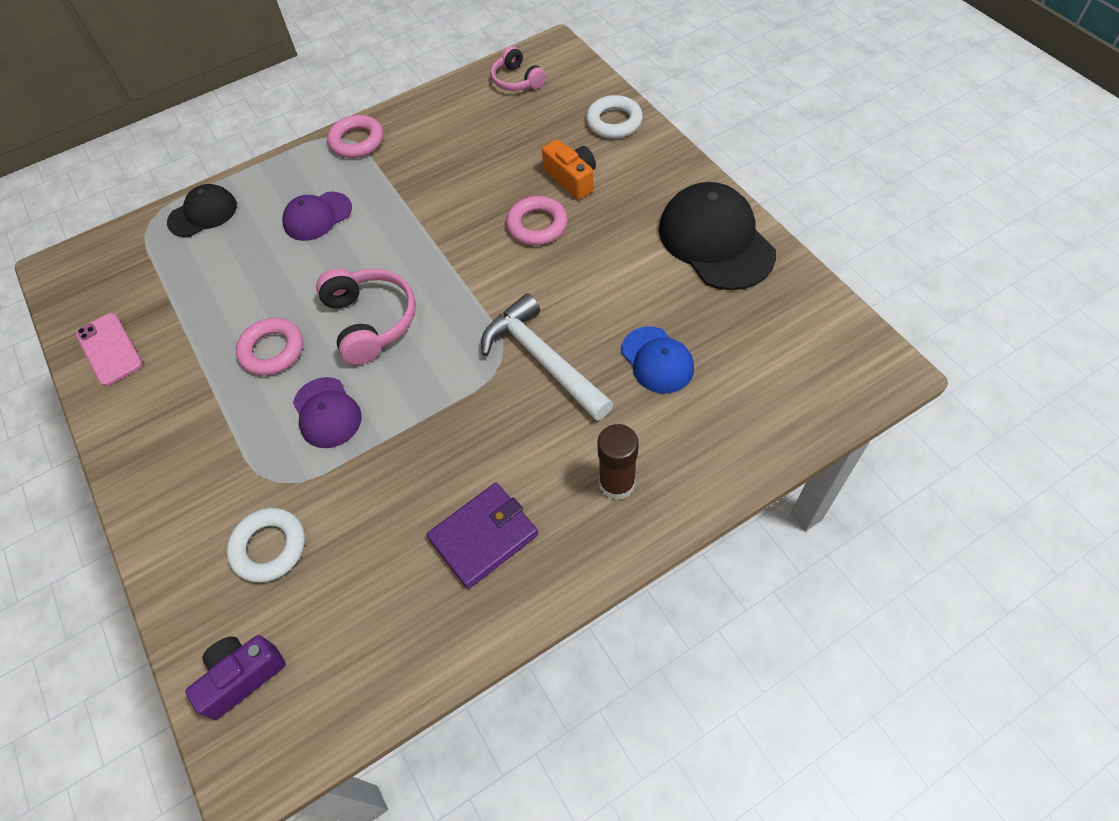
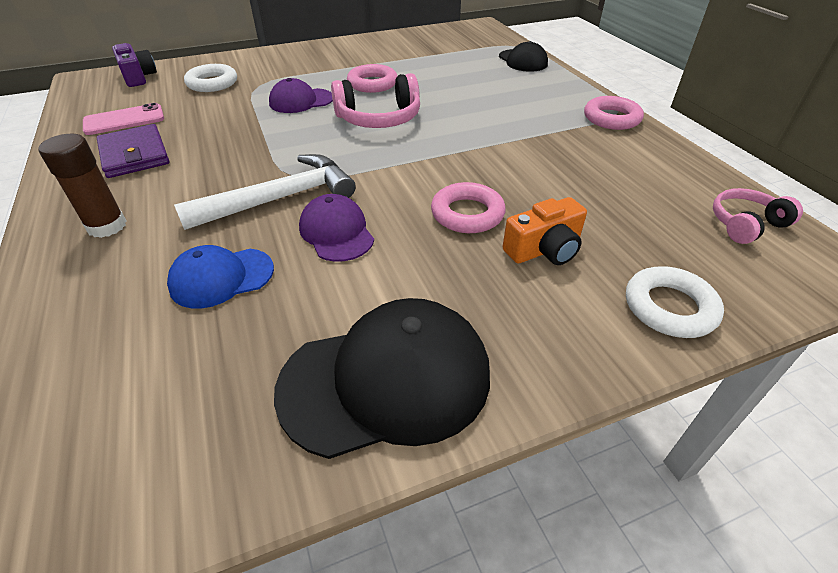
camera: 95 degrees right, 15 degrees down
pink phone [76,313,143,386] -> pink phone moved to [83,103,164,135]
purple cap [282,192,352,241] -> purple cap moved to [299,194,374,262]

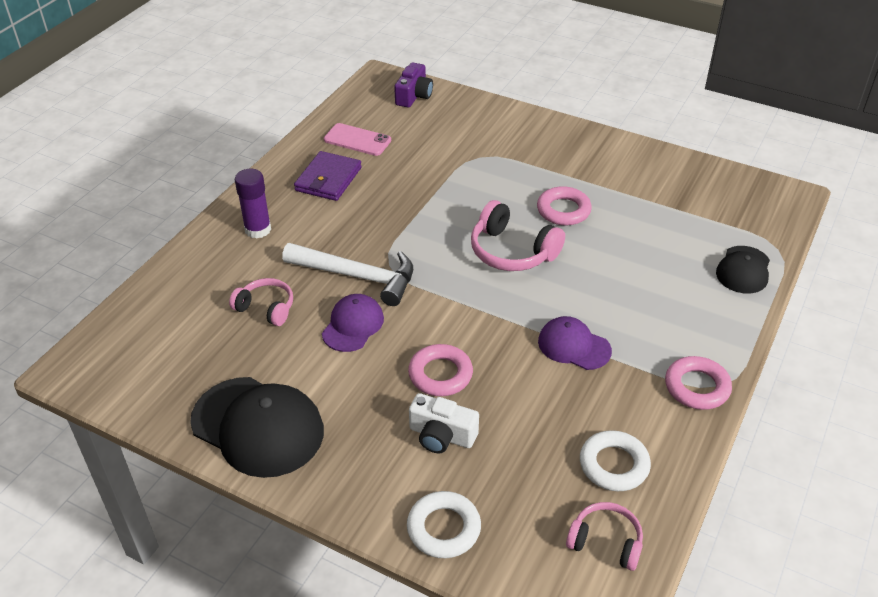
camera: 50 degrees right, 0 degrees up
brown glue stick [38,134,127,238] -> purple glue stick [235,169,271,239]
blue cap [167,245,274,309] -> pink headphones [229,278,293,326]
white ring [184,64,237,92] -> white ring moved to [580,430,651,491]
purple cap [269,78,333,113] -> purple cap moved to [538,316,612,370]
orange camera [503,197,587,265] -> white camera [409,393,479,453]

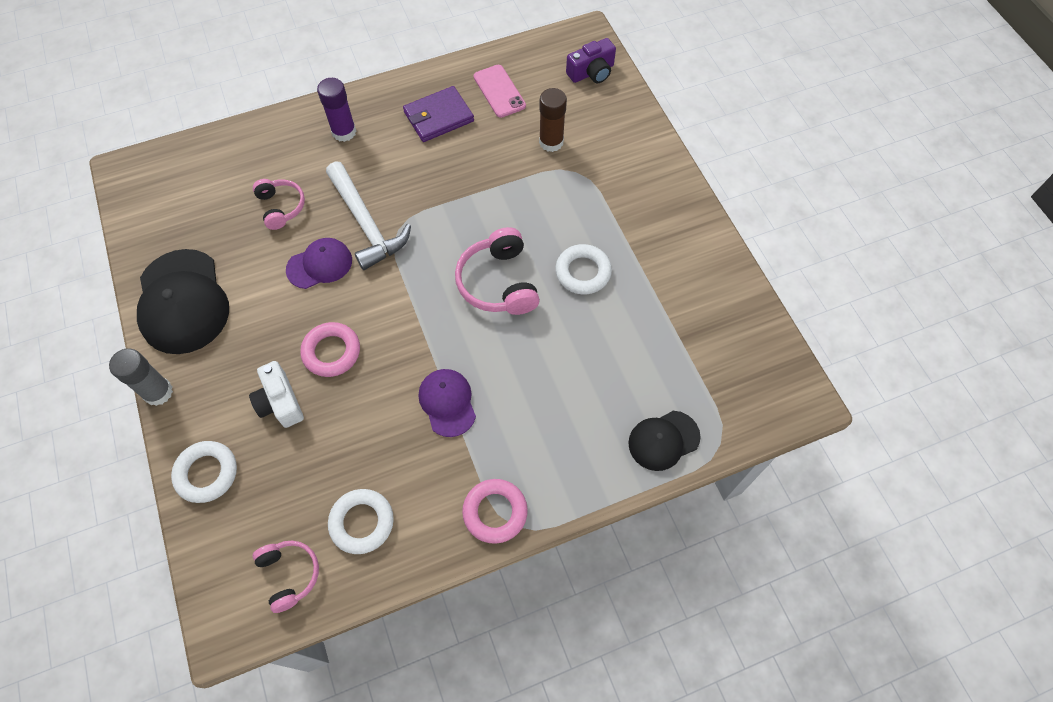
camera: 40 degrees right, 20 degrees up
pink ring [537,186,592,226] -> white ring [555,244,612,294]
none -> grey glue stick [109,348,173,406]
none -> brown glue stick [539,88,567,152]

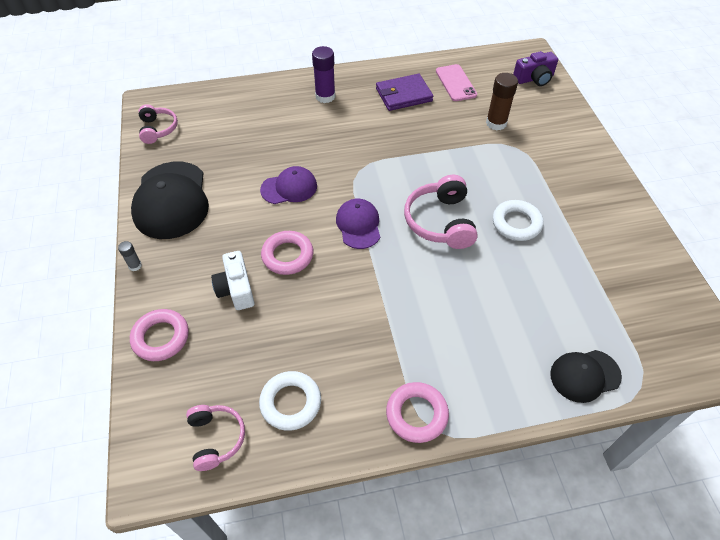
camera: 10 degrees right, 10 degrees down
grey glue stick [109,348,173,406] -> grey glue stick [118,241,142,271], size x0.51
white ring [171,441,237,503] -> pink ring [130,309,189,361]
pink headphones [253,179,305,230] -> pink headphones moved to [139,104,178,144]
white hammer [326,161,411,270] -> none
purple cap [419,369,476,437] -> purple cap moved to [336,198,380,249]

